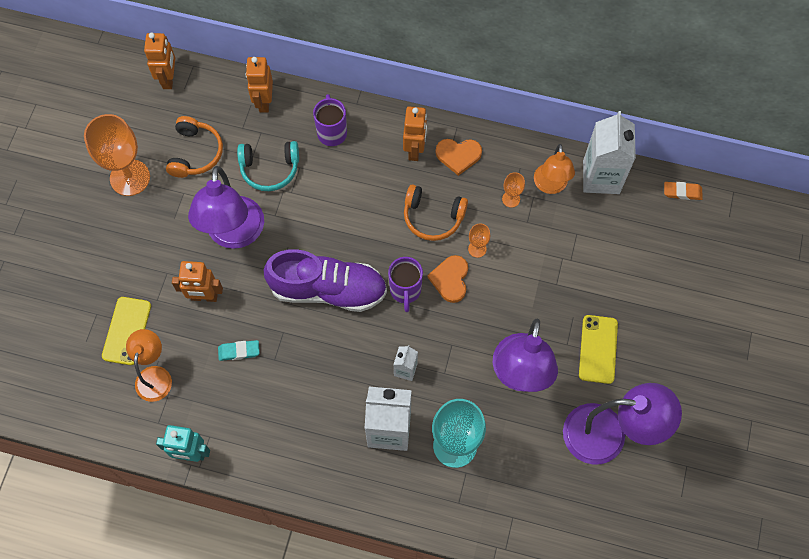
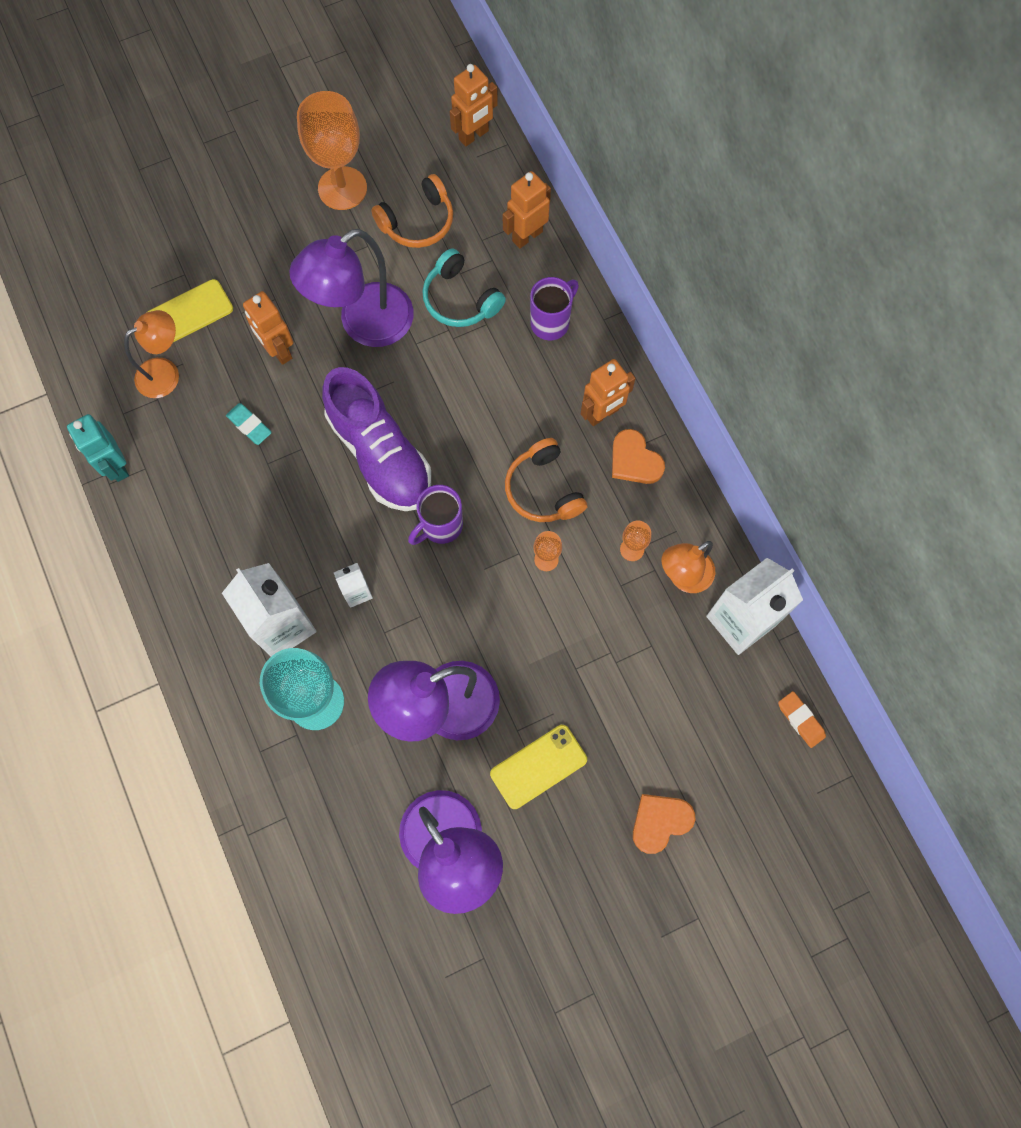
camera: 50 degrees right, 5 degrees up
orange heart [428,255,468,303] -> orange heart moved to [633,794,695,854]

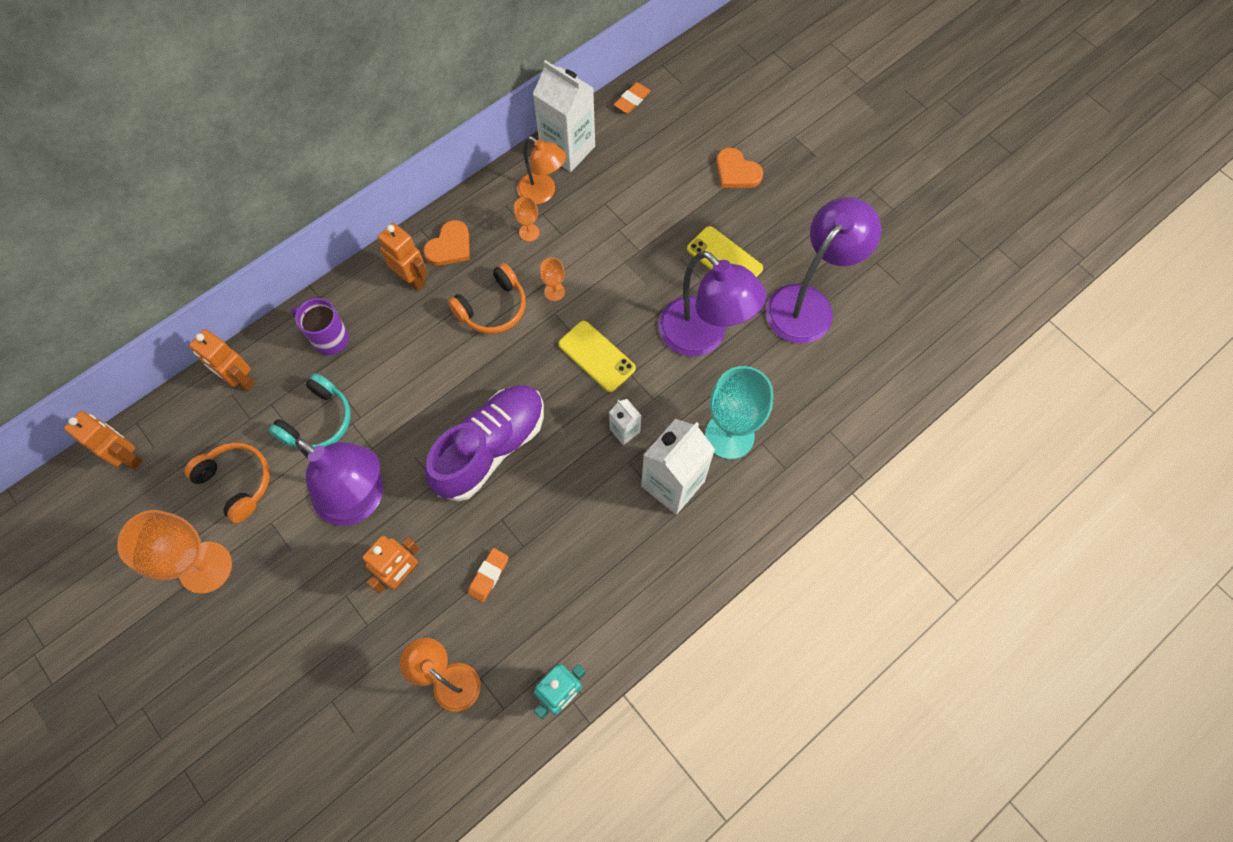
camera: 105 degrees left, 5 degrees down
yellow phone [146,279,233,342] -> yellow phone moved to [558,321,636,392]
turquoise eraser [226,403,272,445] -> orange eraser [468,548,509,602]
purple mug [408,485,463,545] -> none

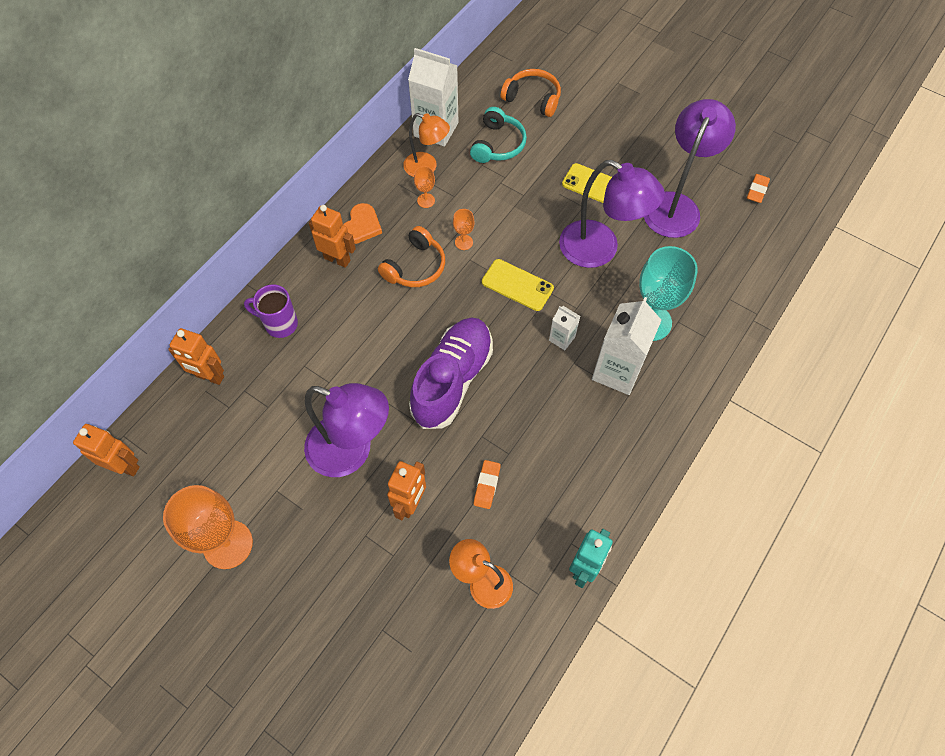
camera: 15 degrees left, 5 degrees down
orange headphones [184,442,270,523] -> orange headphones moved to [501,69,561,117]
turquoise headphones [268,373,351,448] -> turquoise headphones moved to [470,107,527,163]
orange eraser [614,82,651,114] -> orange eraser moved to [747,174,770,203]
orange heart [716,148,763,188] -> none

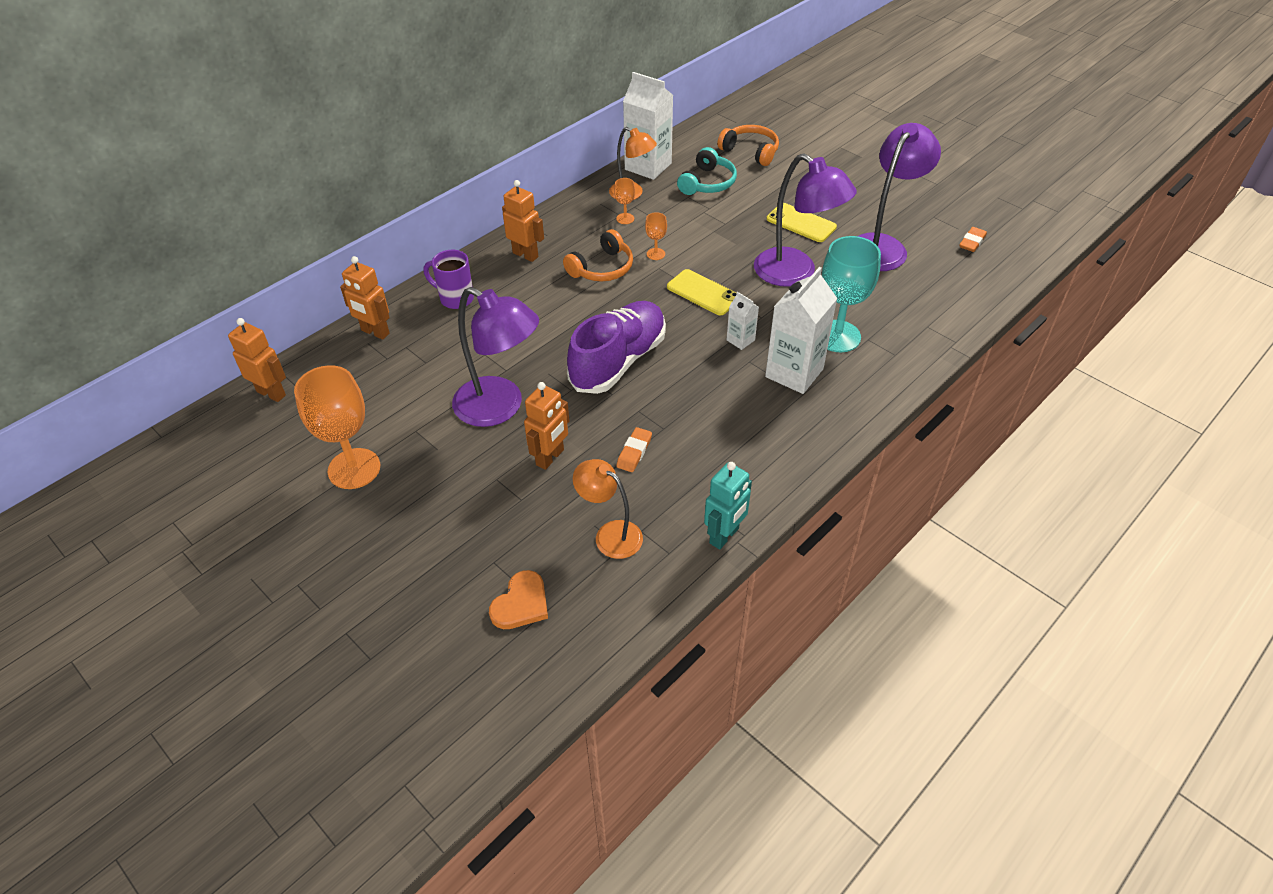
camera: 10 degrees right, 15 degrees down
orange heart [343,203,382,244] -> orange heart moved to [489,570,548,629]

